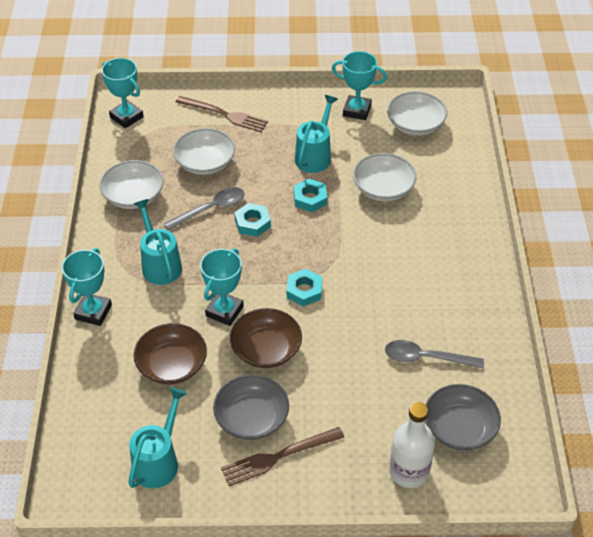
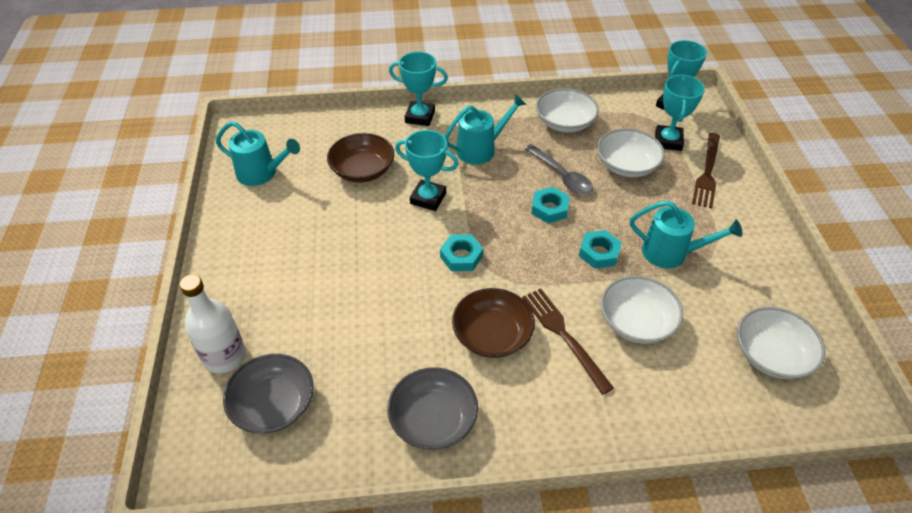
camera: 85 degrees right, 0 degrees up
grey bowl [213,374,289,440] -> grey bowl moved to [387,367,478,450]
brown fork [221,427,344,486] -> brown fork moved to [522,289,614,395]
brown bowl [230,308,302,368] -> brown bowl moved to [452,288,535,358]
turquoise trophy [332,51,387,120] -> turquoise trophy moved to [655,75,705,151]
grey spoon [385,340,484,368] -> none

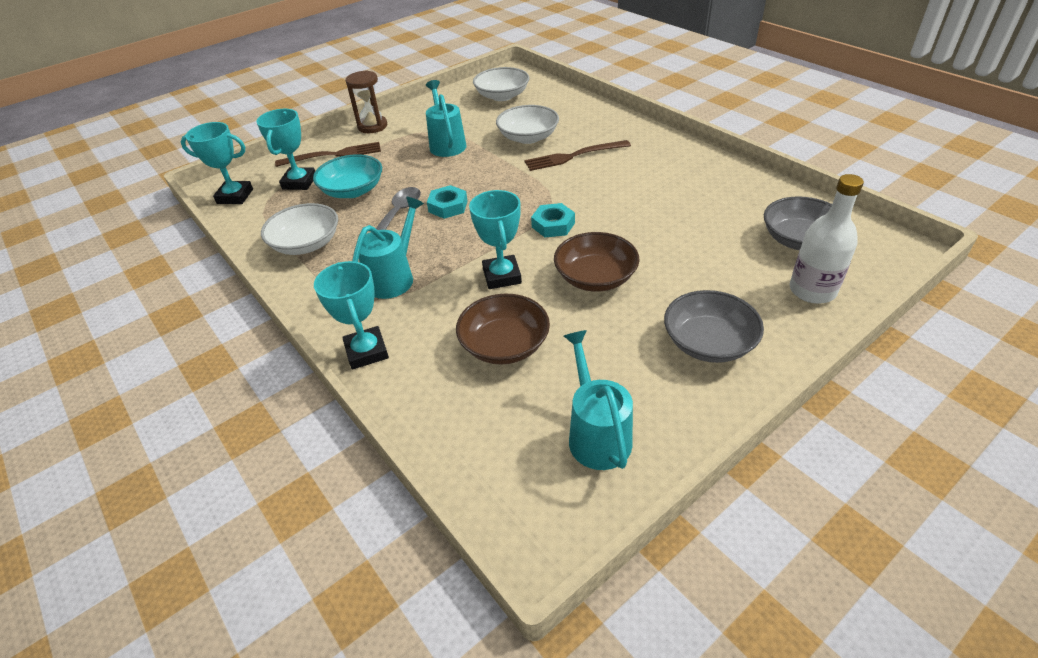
camera: 120 degrees left, 5 degrees down
grey bowl [387,367,478,450] -> grey bowl moved to [664,290,764,363]
turquoise watering can [444,94,526,165] -> turquoise watering can turned 90 degrees clockwise [352,197,424,299]
brown bowl [452,288,535,358] -> brown bowl moved to [554,232,640,292]
brown fork [522,289,614,395] -> brown fork turned 45 degrees clockwise [525,140,631,171]
turquoise nut [579,230,622,269] -> none
white bowl [597,128,665,177] -> turquoise bowl [313,154,382,198]
turquoise trophy [655,75,705,151] -> turquoise trophy turned 60 degrees counterclockwise [256,109,315,190]
none -> brown hourglass [346,70,387,133]

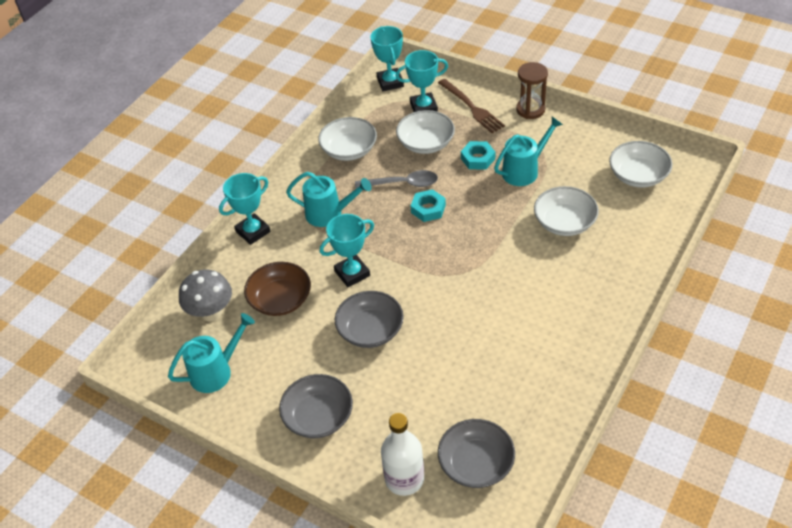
camera: 70 degrees right, 5 degrees up
turquoise bowl [313,154,382,198] -> white bowl [396,110,455,154]
brown fork [525,140,631,171] -> none
turquoise nut [531,203,575,237] -> turquoise nut moved to [461,141,495,169]
brown bowl [554,232,640,292] -> grey bowl [335,291,404,348]
none -> grey mushroom [179,269,232,321]

